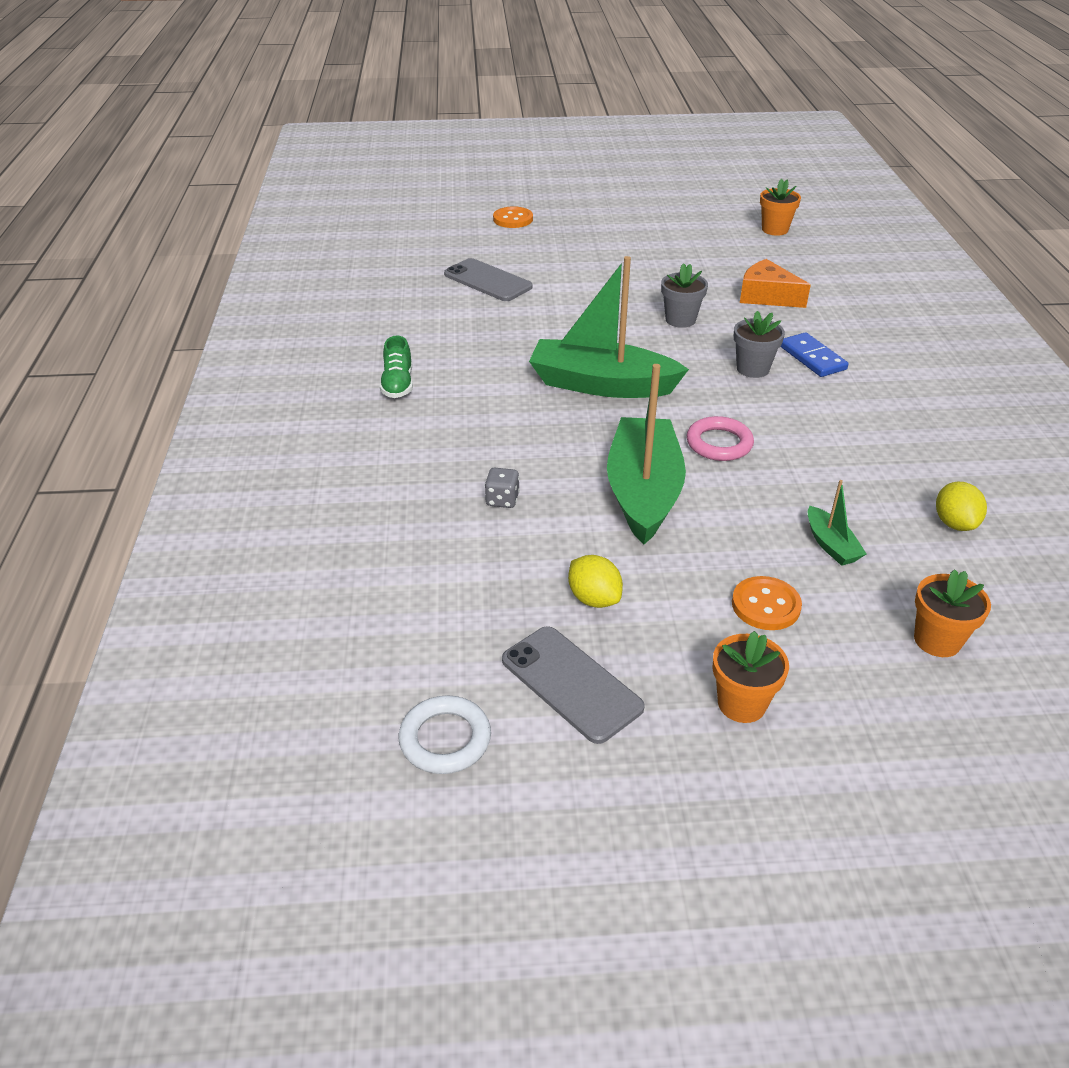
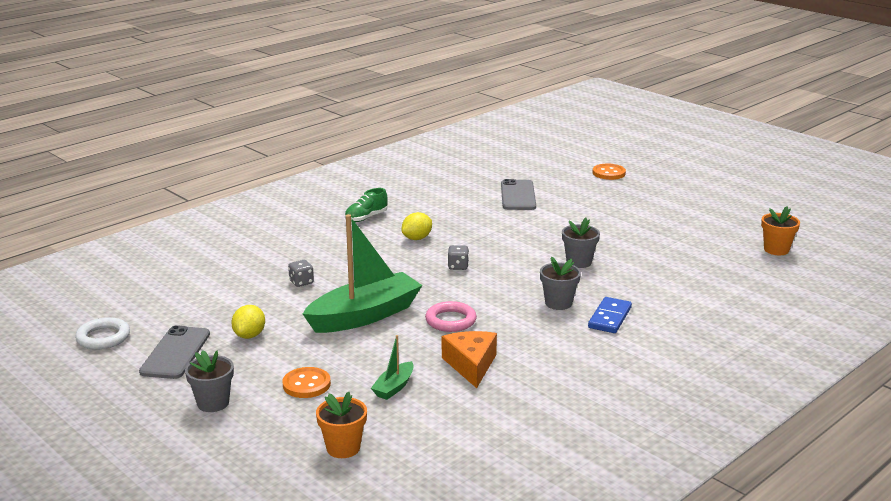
camera: 50 degrees right, 15 degrees down
green boat [529,256,689,398] -> grey dice [448,245,469,270]
orange flower pot [712,631,789,723] -> grey flower pot [185,350,234,412]
orange cheese [740,259,811,308] -> orange cheese moved to [442,331,497,388]
yellow lemon [936,481,987,531] -> yellow lemon moved to [402,212,432,240]

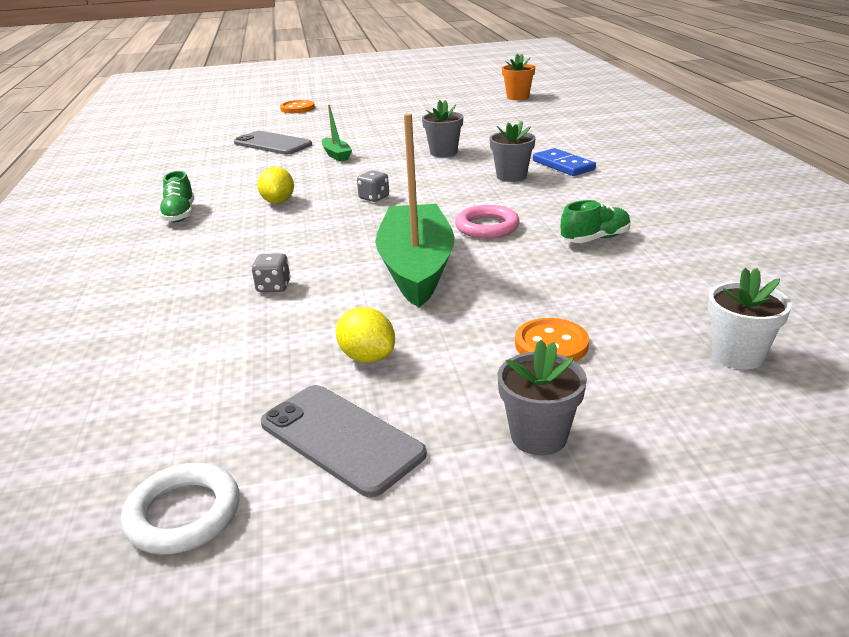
camera: 55 degrees left, 5 degrees up
orange flower pot [316,392,367,458] -> white flower pot [708,268,792,369]
green boat [371,335,414,400] -> green boat moved to [322,104,352,162]
orange cheese [442,331,497,388] -> green shoe [561,200,631,243]

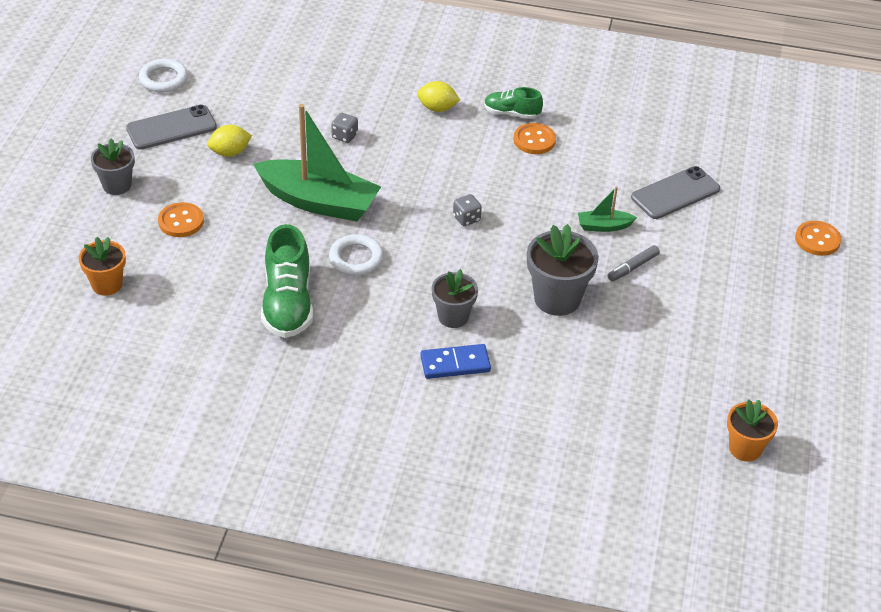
camera: 110 degrees right, 15 degrees up
yellow lemon [257,167,294,204] -> yellow lemon moved to [417,81,460,112]
grey flower pot [422,100,463,157] -> grey flower pot [527,224,599,316], size x1.55
pink ring [455,205,520,239] -> white ring [329,234,384,275]
green shoe [561,200,631,243] -> green shoe [261,224,313,338], size x1.75
white flower pot [708,268,792,369] -> orange flower pot [79,237,126,296]
none -> orange button [513,123,556,154]
none -> grey marker [608,245,660,281]

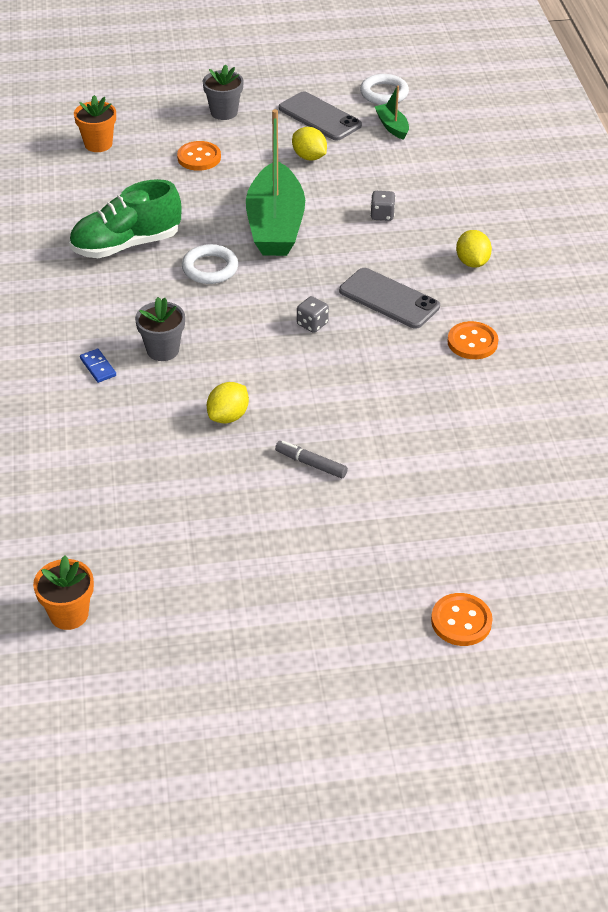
camera: 70 degrees right, 0 degrees up
blue domino [420,344,491,379] -> blue domino [80,349,116,383], size x0.61
green shoe [484,87,543,119] -> none
grey flower pot [527,224,599,316] -> yellow lemon [207,382,249,423]
green boat [578,186,637,232] -> green boat moved to [375,86,409,140]
grey phone [631,166,720,219] -> grey phone moved to [339,268,440,329]

